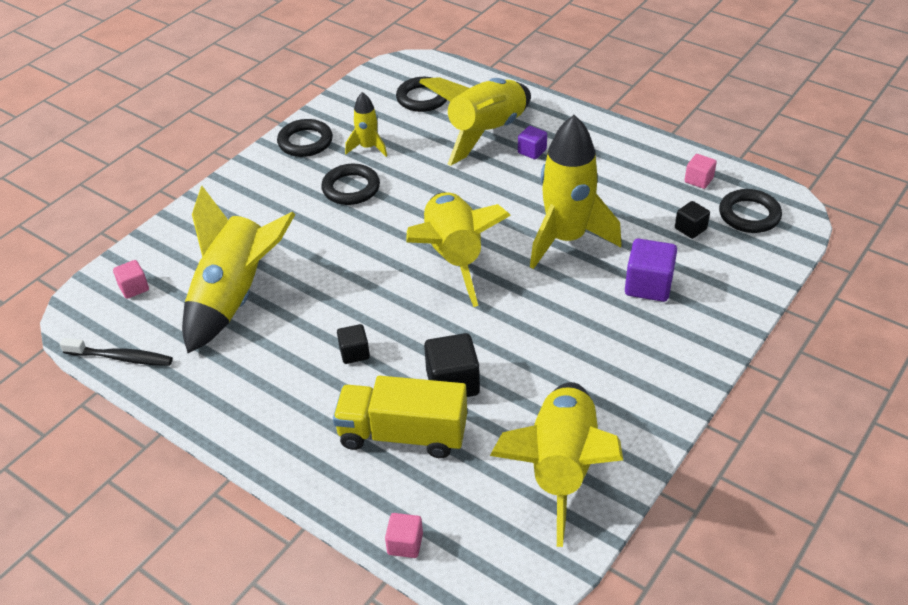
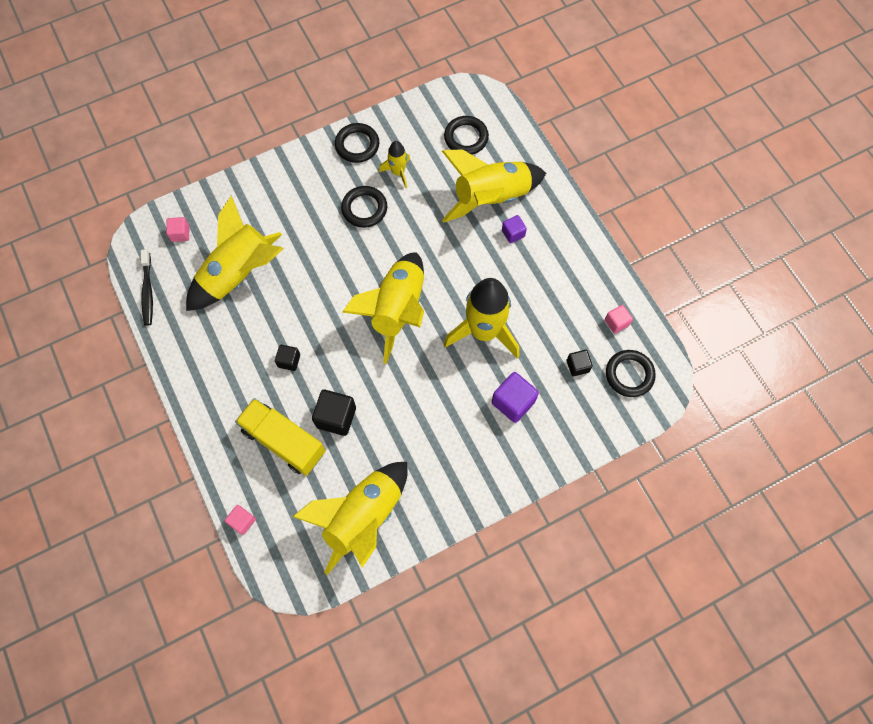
camera: 25 degrees right, 25 degrees up
black toothbrush [60,338,173,366] -> black toothbrush turned 45 degrees clockwise [141,249,153,326]

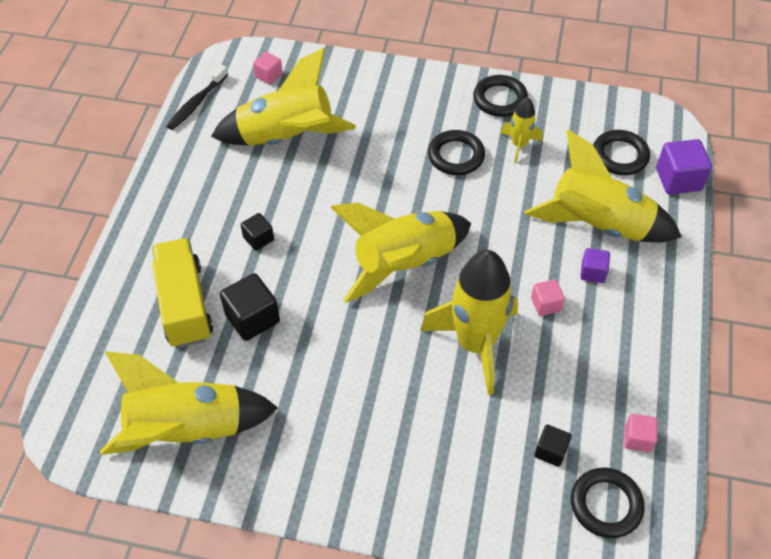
camera: 40 degrees right, 15 degrees down
pink cube [225,505,256,535] -> pink cube moved to [531,280,565,316]
purple cube [492,372,539,423] -> purple cube moved to [656,139,712,195]

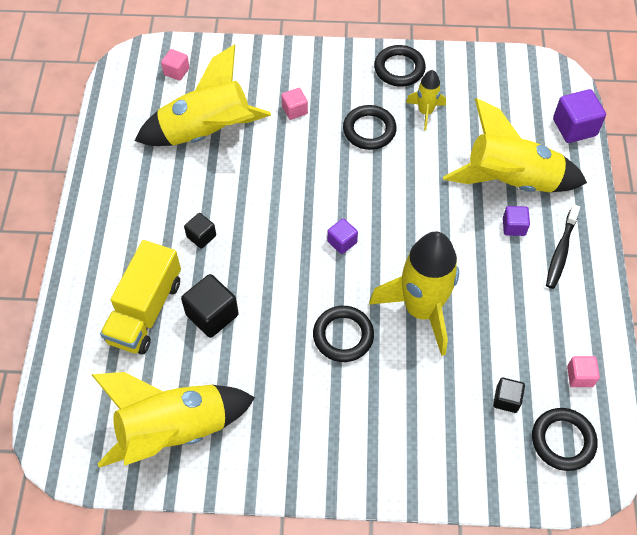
camera: 10 degrees left, 5 degrees up
yellow truck [152,238,213,348] -> yellow truck turned 135 degrees counterclockwise [100,240,181,355]
black toothbrush [167,65,228,130] -> black toothbrush moved to [546,204,580,289]
yellow rocket [331,203,471,303] -> purple cube [327,218,358,254]
pink cube [531,280,565,316] -> pink cube moved to [281,88,308,120]
black ring [593,130,650,175] -> black ring moved to [313,306,374,362]

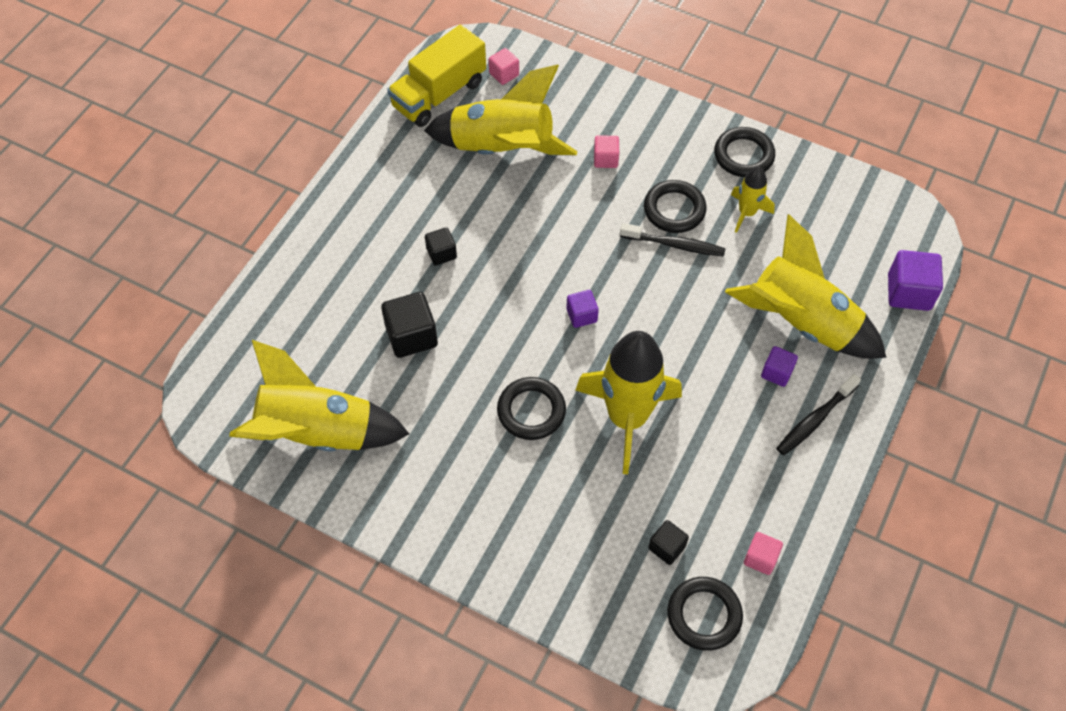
camera: 25 degrees right, 0 degrees up
yellow truck [100,240,181,355] -> yellow truck moved to [387,25,486,127]
none -> black toothbrush [620,223,725,256]

